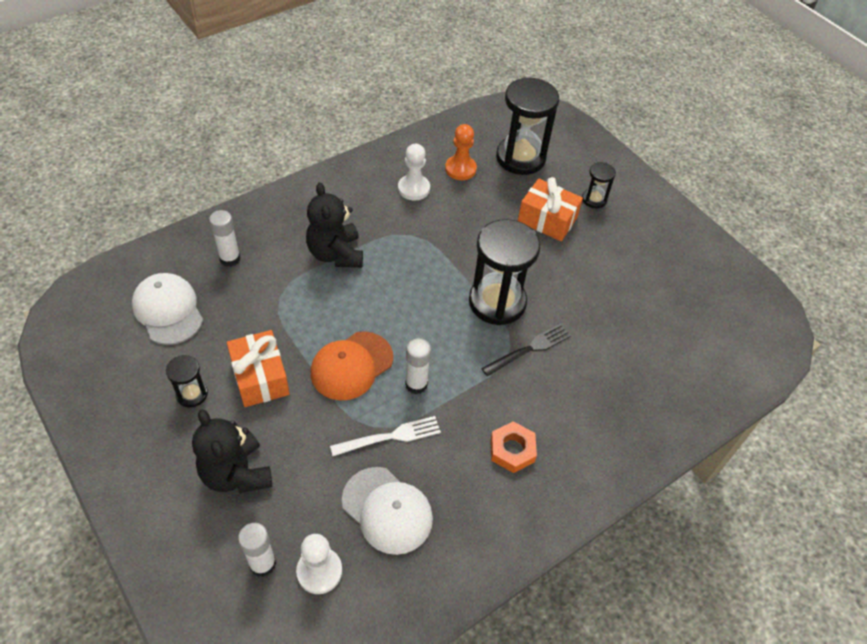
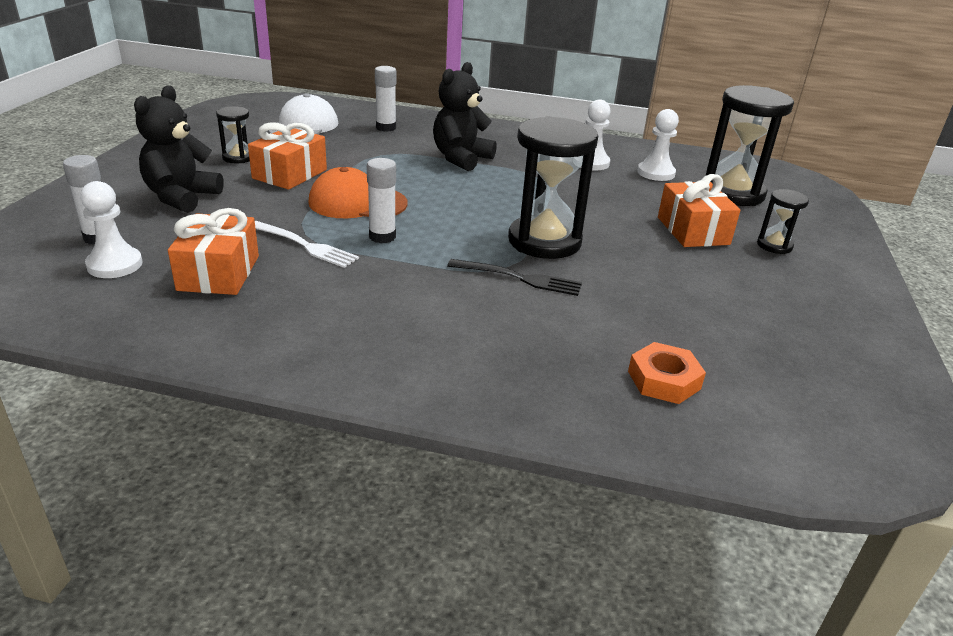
camera: 50 degrees right, 20 degrees down
white cap [342,467,433,555] -> orange gift [168,208,259,295]
orange pawn [445,124,477,180] -> white pawn [637,109,679,181]
orange nut [491,421,537,473] -> orange nut moved to [628,342,706,404]

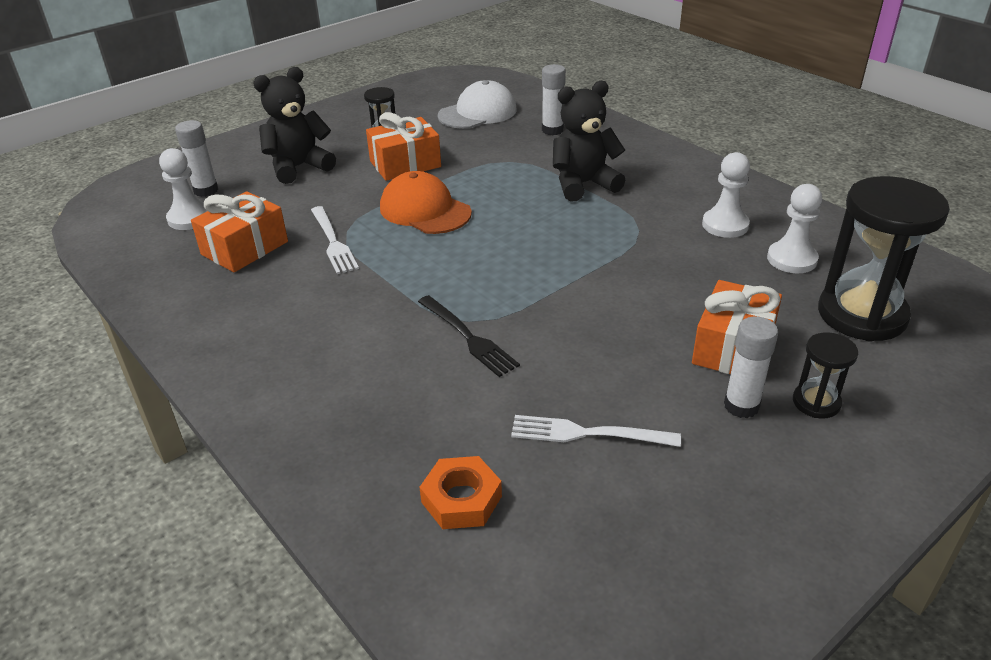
camera: 40 degrees right, 5 degrees up
white glue stick [367,158,396,243] -> white glue stick moved to [724,317,778,418]
black hourglass [508,116,598,259] -> none
none -> white fork [511,415,681,447]

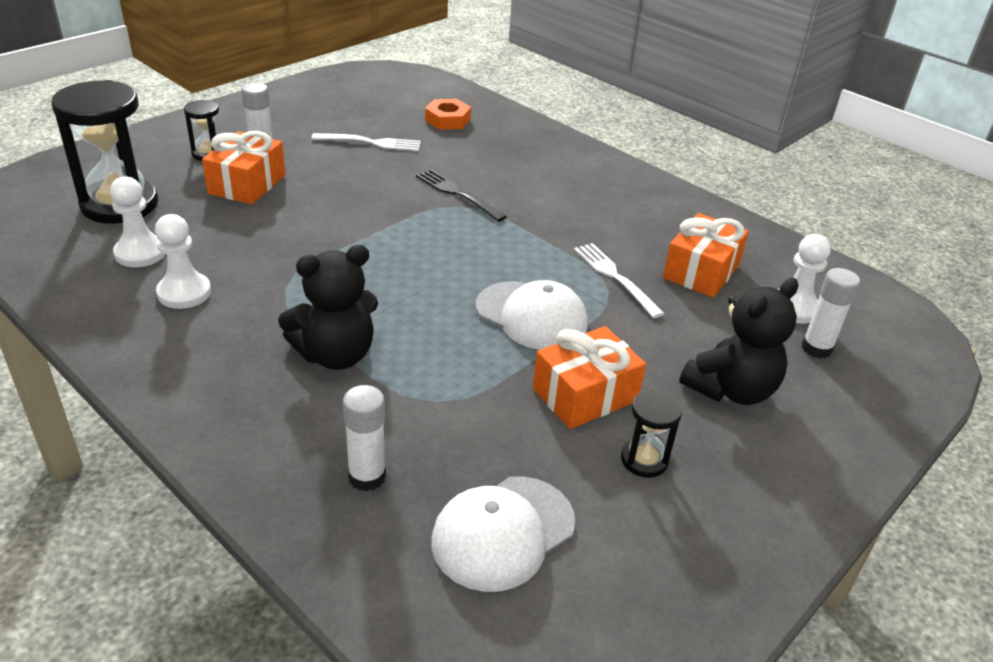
camera: 170 degrees right, 0 degrees up
orange cap [380,171,472,234] -> white cap [476,280,588,350]

